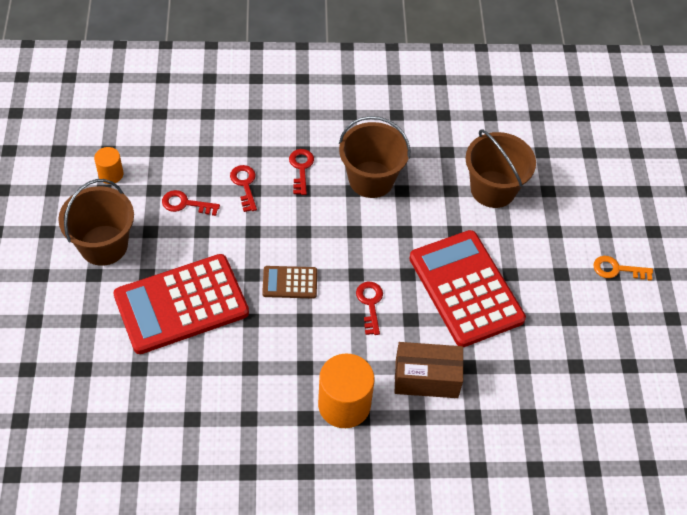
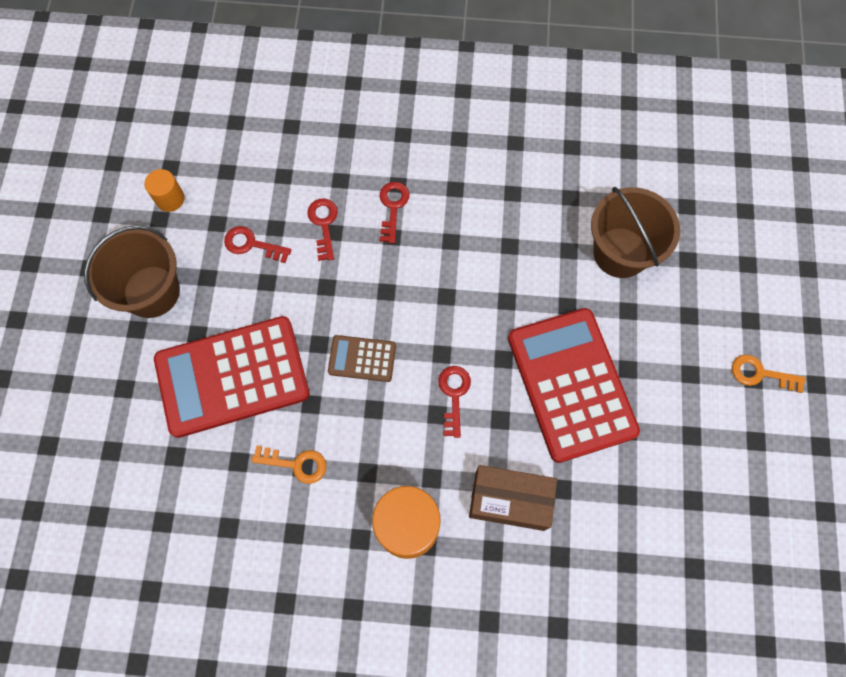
camera: 10 degrees right, 15 degrees up
brown bucket [339,116,410,198] -> none
none -> orange key [251,446,326,484]

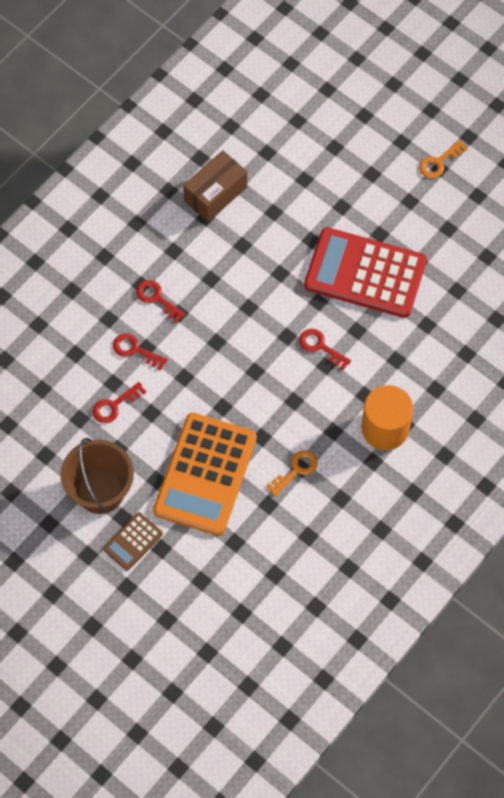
camera: 55 degrees left, 5 degrees down
orange cylinder [144,169,185,212] -> none
red calculator [154,316,310,438] -> orange calculator [153,413,257,536]
brown calculator [328,335,396,382] -> brown calculator moved to [103,512,163,571]
brown box [469,465,557,531] -> brown box moved to [183,150,247,222]
brown bucket [591,187,680,278] -> none

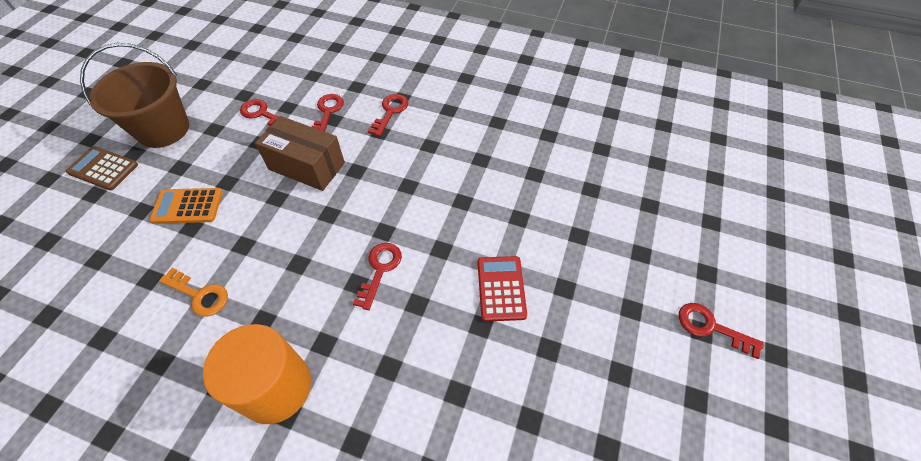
camera: 70 degrees right, 10 degrees down
orange calculator [153,413,257,536] -> orange calculator [150,188,223,224], size x0.46
brown box [183,150,247,222] -> brown box moved to [255,116,345,191]
red calculator [304,227,427,318] -> red calculator [478,256,527,322], size x0.46
orange key [419,140,468,178] -> red key [679,303,764,359]

